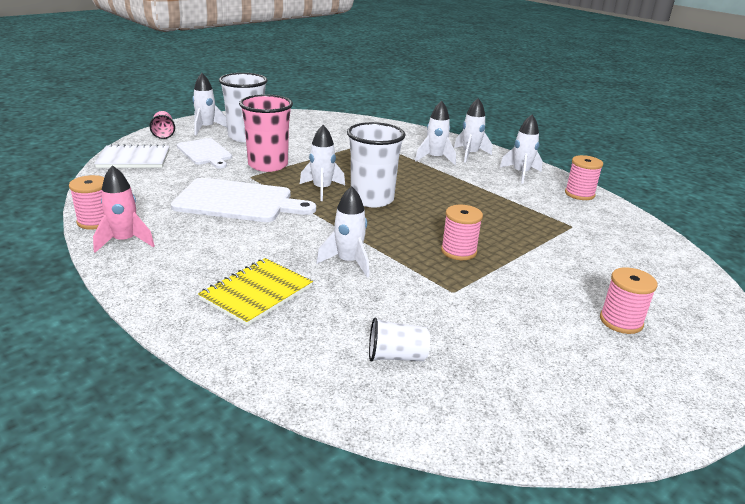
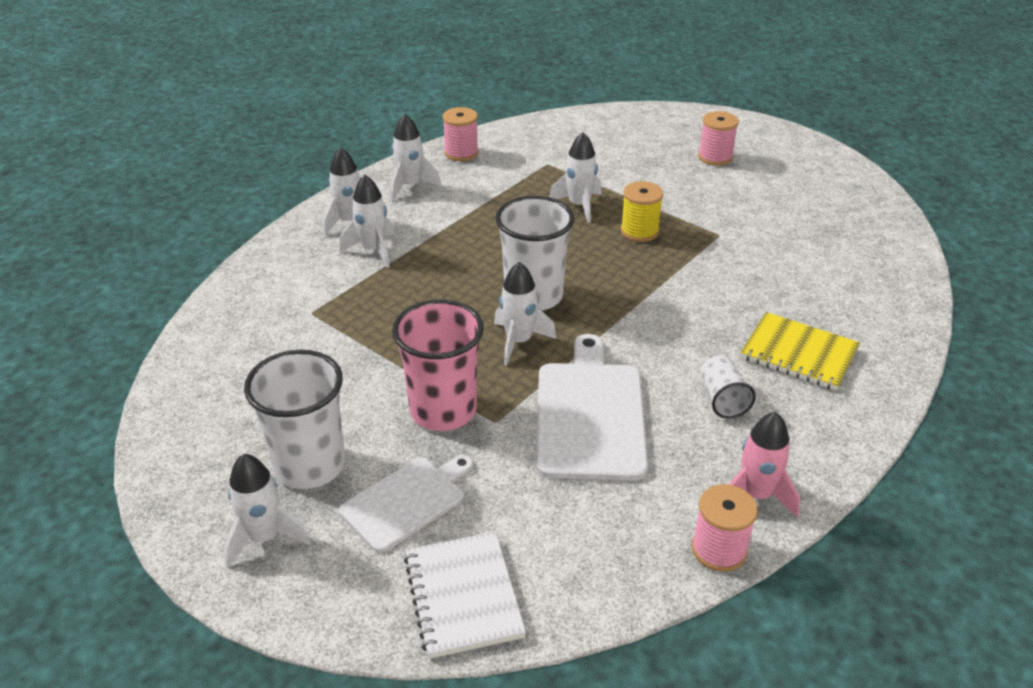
camera: 95 degrees left, 10 degrees up
pink cup [150,111,175,139] -> none
white rocket [316,186,369,277] -> white rocket moved to [549,132,602,223]
white cup [369,317,430,362] -> white cup moved to [701,355,756,419]
pink spool [441,205,483,260] -> yellow spool [621,181,663,242]

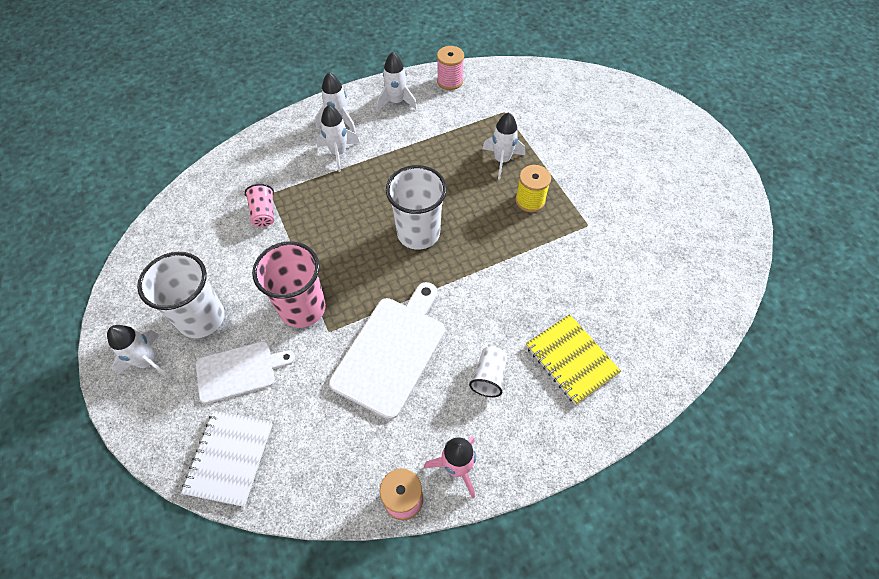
camera: 25 degrees right, 20 degrees up
white rocket [494,262,556,366] -> none
pink spool [698,111,739,166] -> none
none -> pink cup [245,184,274,227]

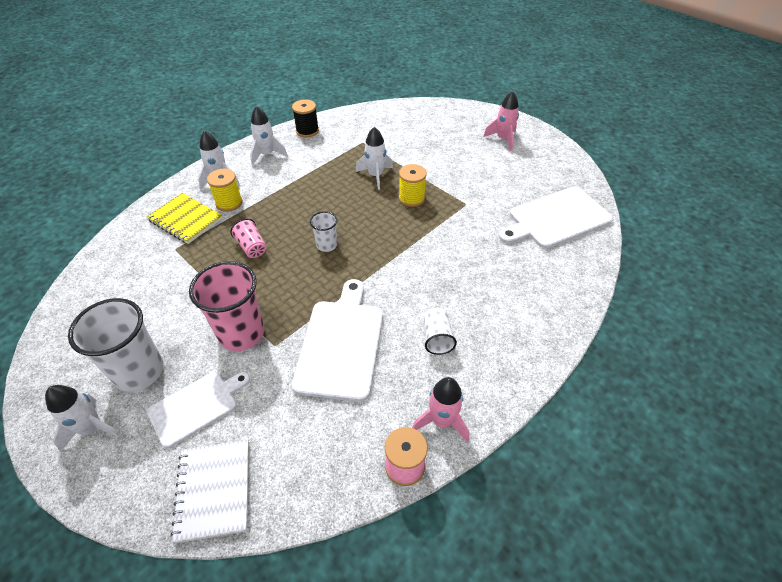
camera: 20 degrees left, 10 degrees down
pink cup [245,184,274,227] -> pink cup moved to [230,219,266,258]
white rocket [316,105,360,172] -> yellow spool [207,169,243,212]
white cup [386,165,447,250] -> white cup [310,211,337,252], size x0.52
pink spool [437,46,464,90] -> black spool [292,99,319,137]
yellow notebook [526,314,621,405] -> yellow notebook moved to [147,193,223,244]
none -> pink rocket [483,91,519,151]
none -> white cutting board [499,187,613,249]

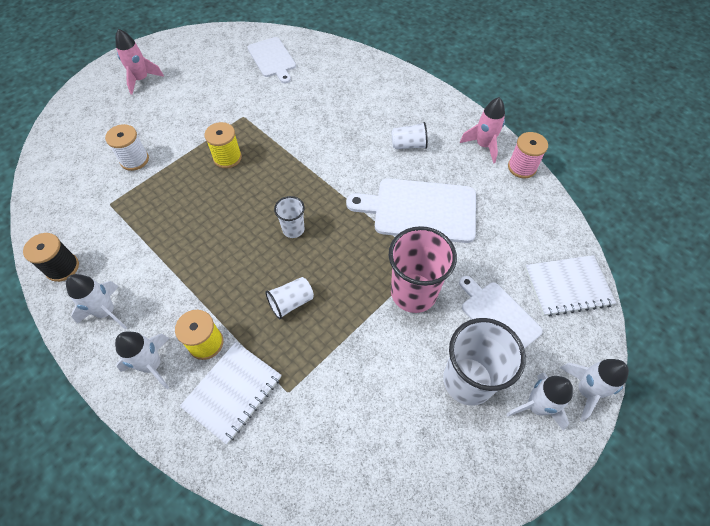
camera: 90 degrees left, 10 degrees up
yellow notebook [147,193,223,244] -> white notebook [180,342,281,444]
pink cup [230,219,266,258] -> white cup [265,277,314,319]
white rocket [356,127,393,190] -> white rocket moved to [560,359,629,422]
white cutting board [499,187,613,249] -> white cutting board [248,37,296,83], size x0.64
none -> white spool [105,124,149,171]

